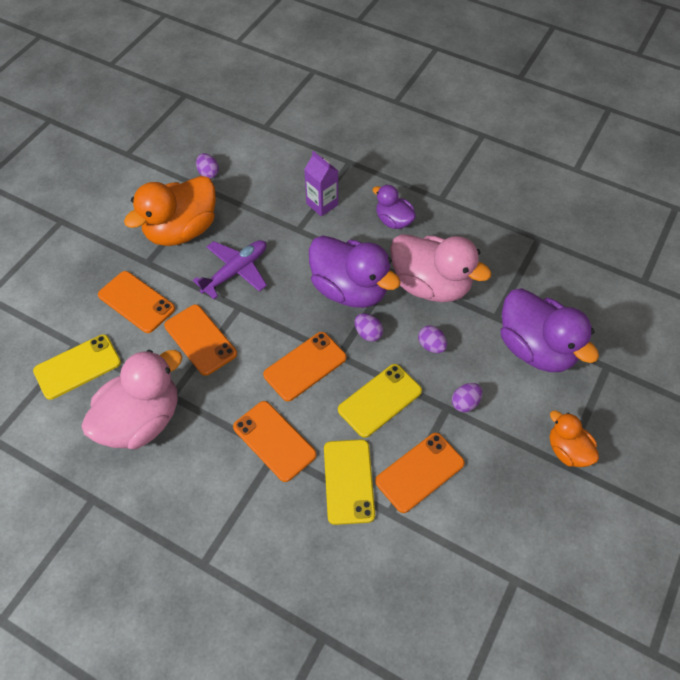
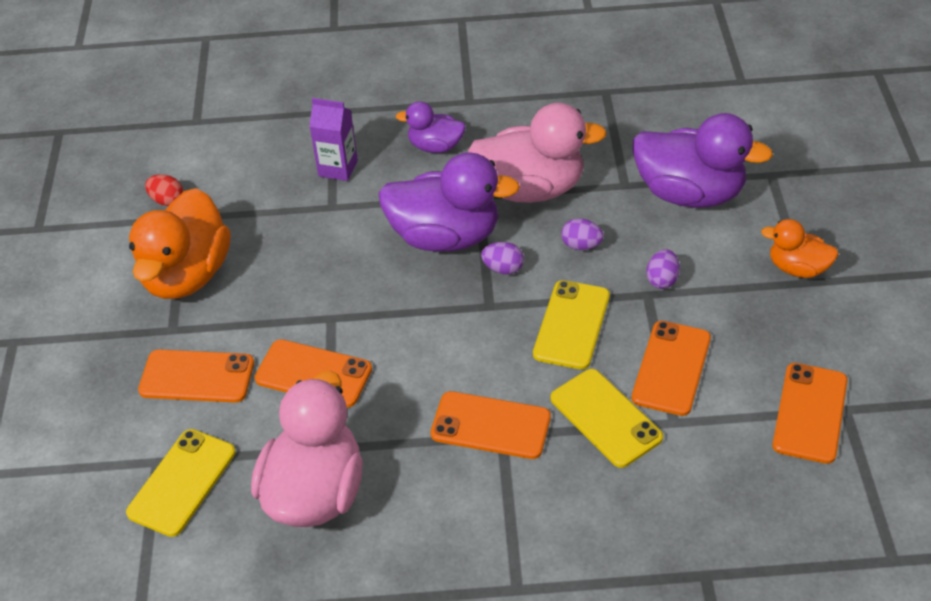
camera: 30 degrees left, 10 degrees down
purple plane [193,240,267,299] -> none
purple egg [196,153,219,179] -> red egg [145,174,183,206]
orange phone [263,332,347,402] -> orange phone moved to [772,363,848,464]

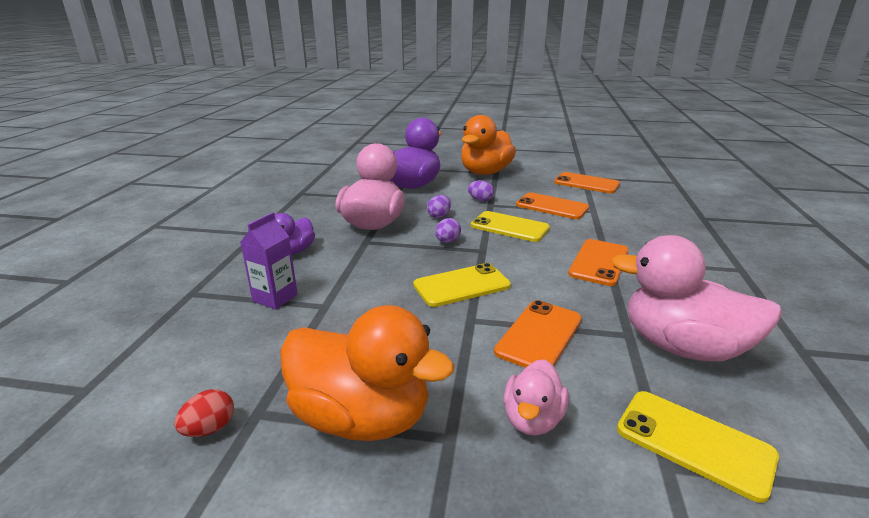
camera: 80 degrees left, 20 degrees down
orange phone [138,349,254,403] -> pink duck [503,359,569,436]
purple duck [378,152,520,252] -> none
yellow phone [551,369,663,468] -> yellow phone moved to [413,263,511,307]
orange duck [761,219,839,278] -> orange duck [461,115,516,175], size x1.86

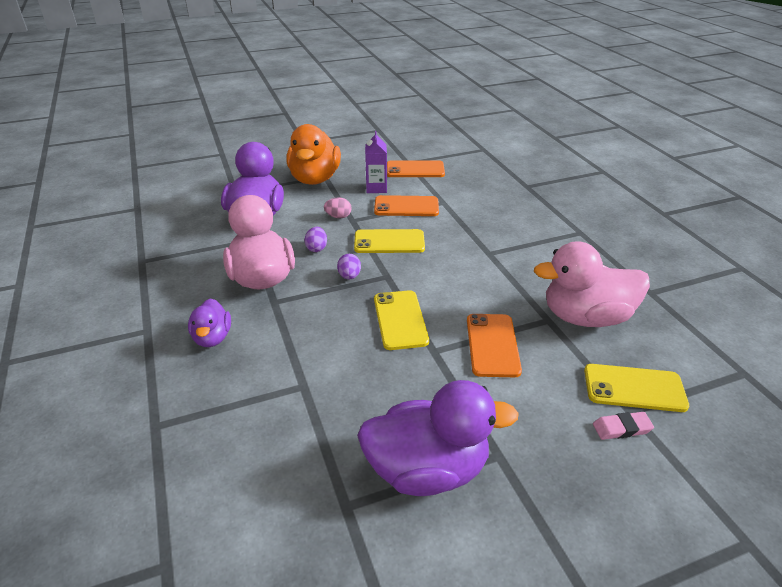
camera: 30 degrees left, 10 degrees up
red egg [174,389,234,437] -> none
purple carton [240,212,298,309] -> purple carton moved to [365,131,387,193]
orange duck [280,305,454,441] -> purple duck [357,380,519,496]
yellow phone [413,263,511,307] -> yellow phone turned 45 degrees counterclockwise [374,290,429,350]
purple egg [468,180,494,201] -> pink egg [324,197,352,218]
pink duck [503,359,569,436] -> none
orange phone [568,239,629,286] -> none
none -> pink eraser [593,412,654,440]

